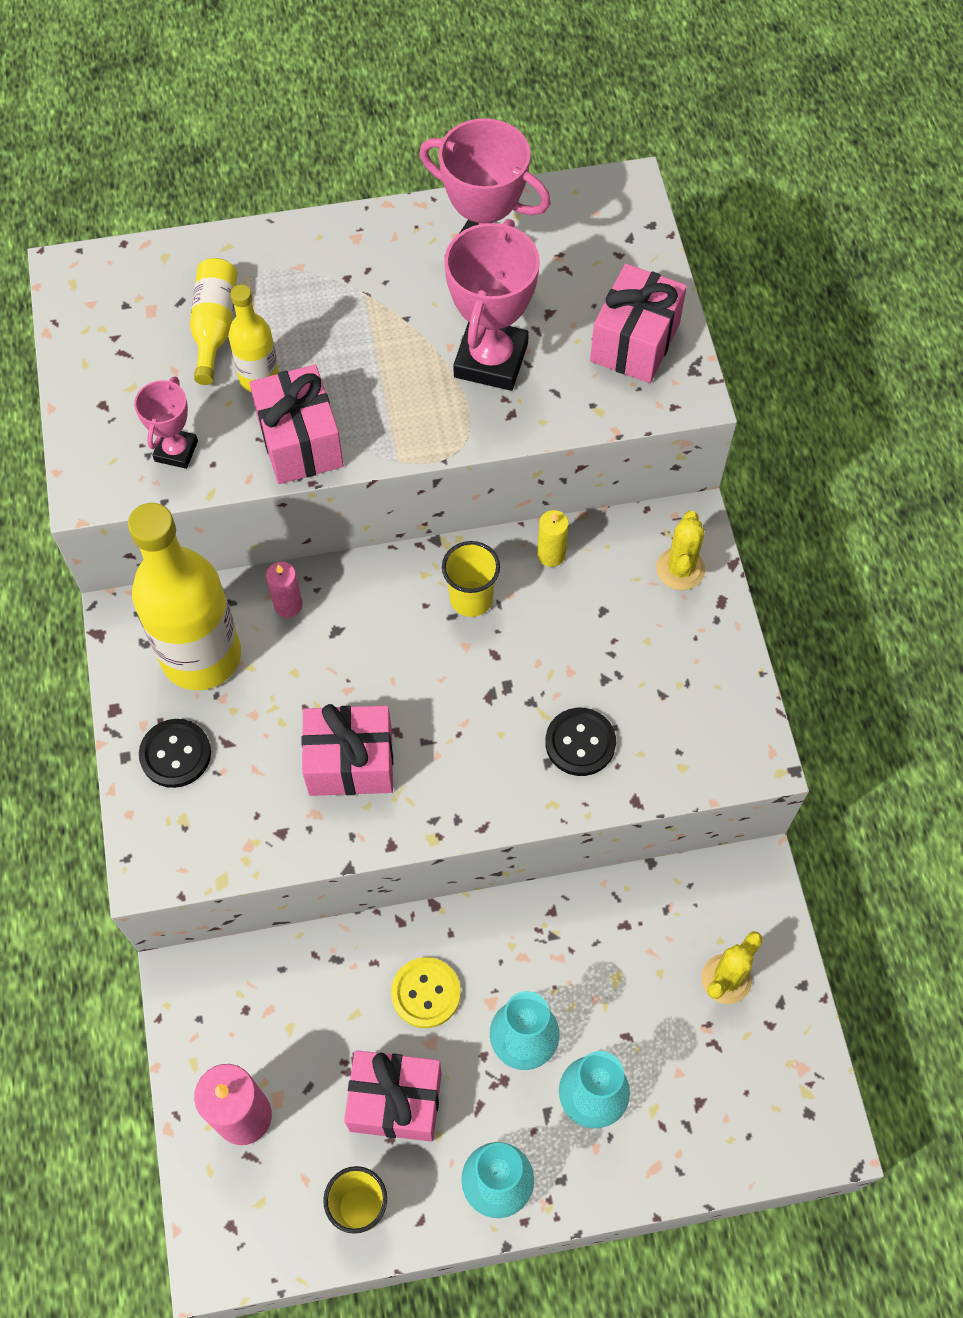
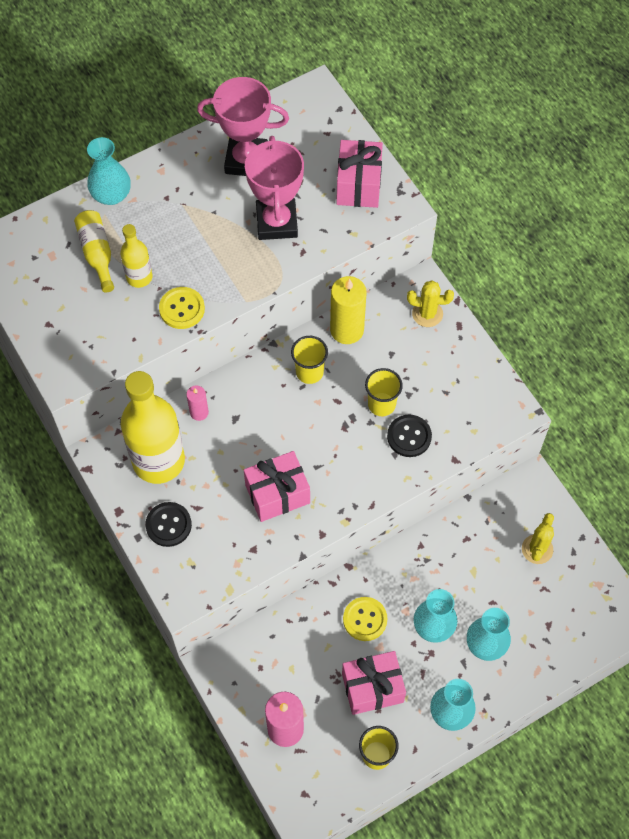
camera: 20 degrees left, 0 degrees up
pink trophy [134,377,198,469] -> none
pink gift [249,364,344,484] -> yellow button [159,287,205,329]
yellow candle [537,510,569,567] -> yellow candle [330,276,367,344], size x1.85
yellow cactus [656,511,705,590] -> yellow cactus turned 75 degrees counterclockwise [407,280,454,327]
none -> turquoise vase [87,137,130,205]
none -> yellow cup [365,368,403,416]

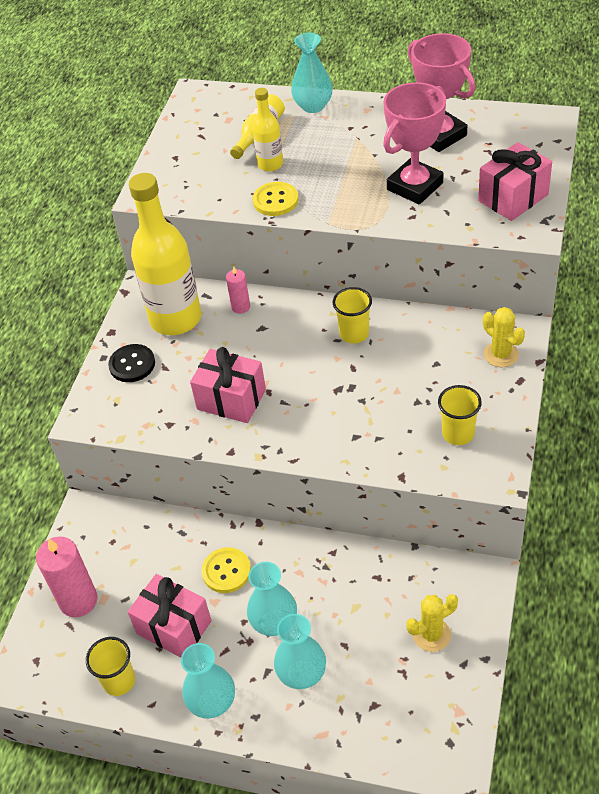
camera: 50 degrees right, 15 degrees down
yellow candle [330,276,367,344] -> none
yellow cup [365,368,403,416] -> yellow cup moved to [438,385,482,445]
black button [387,415,432,457] -> none

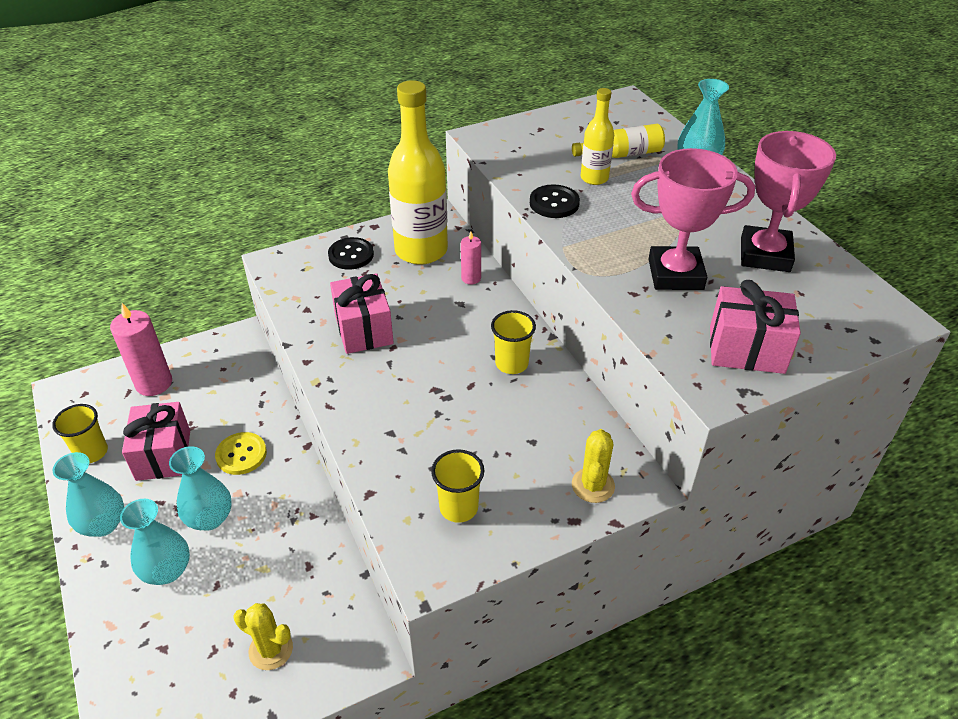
camera: 45 degrees right, 5 degrees down
yellow button [253,182,299,216] -> black button [530,184,580,218]

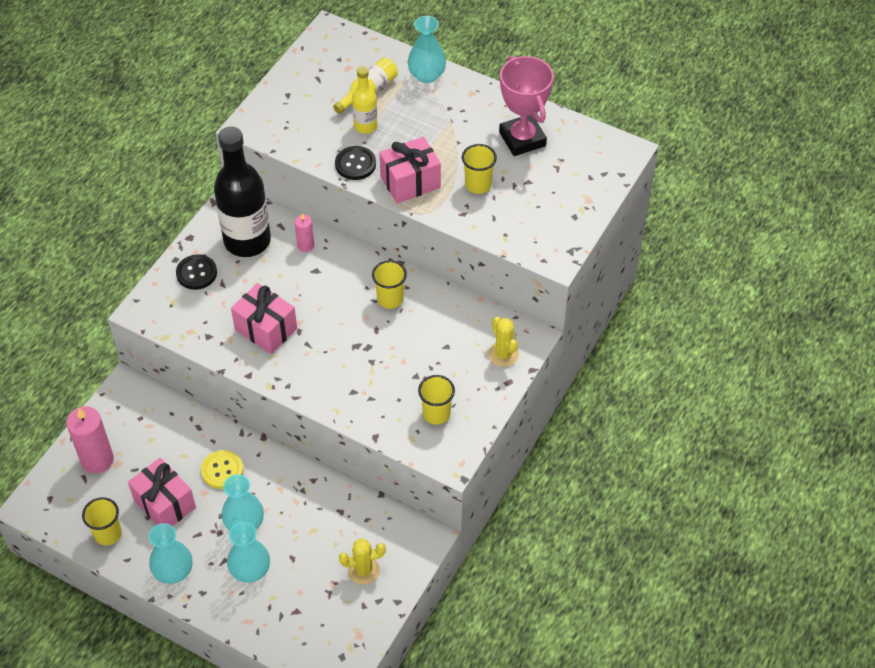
camera: 35 degrees left, 10 degrees up
yellow bottle [388,80,448,265] -> black bottle [214,126,271,257]
pink trophy [631,148,755,290] -> yellow cup [462,144,497,194]
pink gift [710,280,801,374] -> pink gift moved to [380,137,441,204]

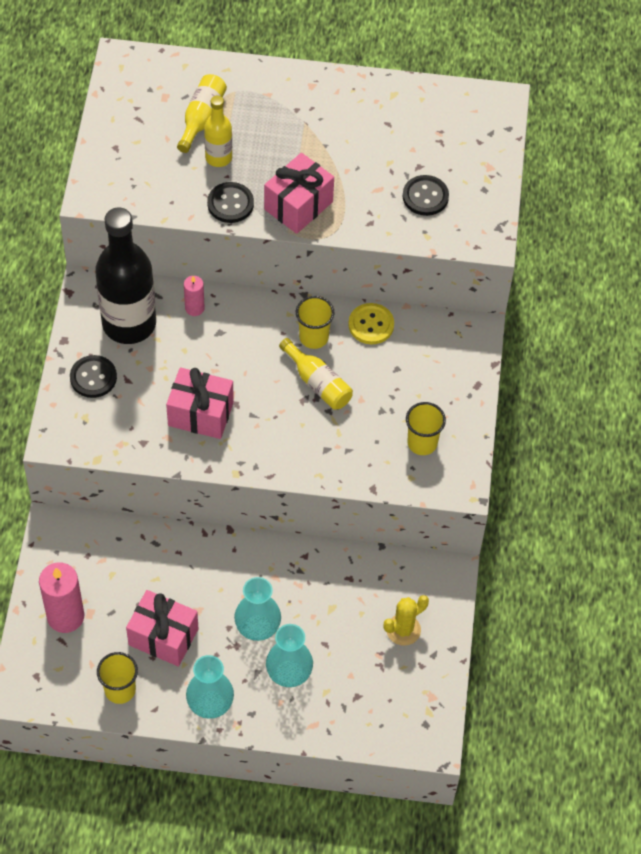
camera: 25 degrees left, 5 degrees up
yellow button [201,450,243,489] -> yellow button moved to [348,303,394,344]
turquoise vase [408,16,446,83] -> none
yellow cup [462,144,497,194] -> none
yellow cactus [488,317,519,367] -> none
pink trophy [499,56,554,156] -> none
none -> yellow bottle [279,338,353,410]
none -> black button [403,175,449,216]

